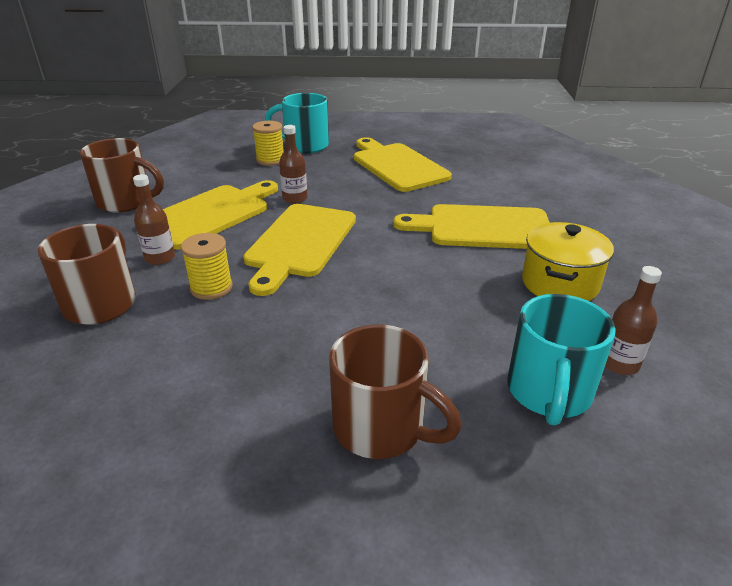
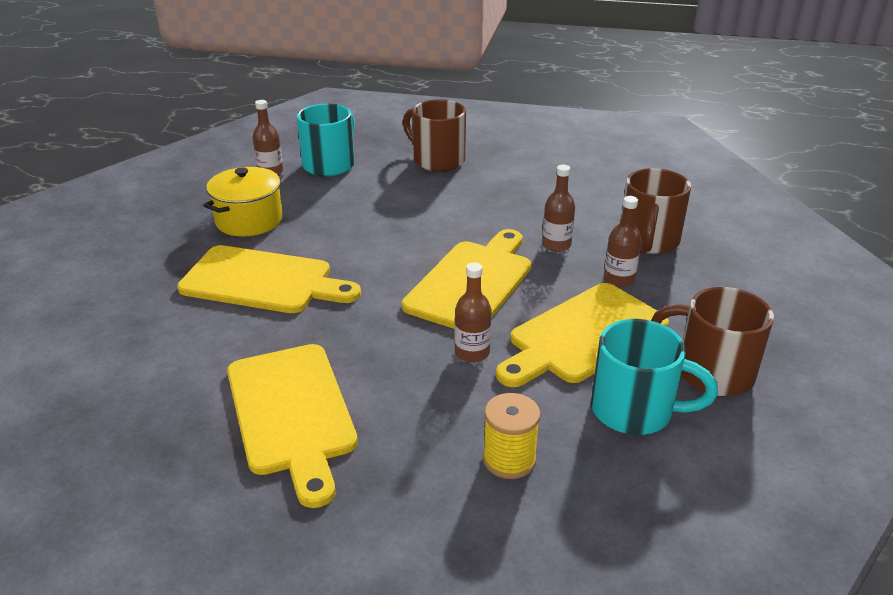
camera: 170 degrees left, 0 degrees up
yellow spool [181,233,233,300] -> brown bottle [542,165,575,252]
turquoise mug [265,93,329,153] -> turquoise mug moved to [591,319,718,435]

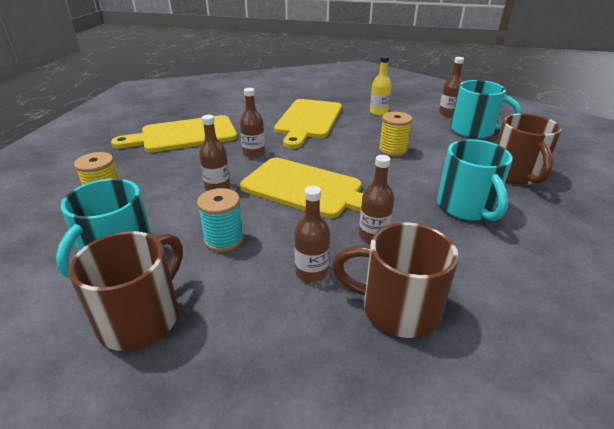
camera: 90 degrees right, 0 degrees up
yellow pot [203,167,283,237] -> yellow bottle [370,56,391,115]
brown mug [403,99,466,172] -> brown mug turned 135 degrees clockwise [496,113,562,185]
yellow cutting board [496,283,669,387] -> turquoise spool [197,188,244,252]
none -> brown bottle [240,88,265,158]
none -> yellow spool [379,112,412,157]
none -> turquoise mug [437,139,513,221]

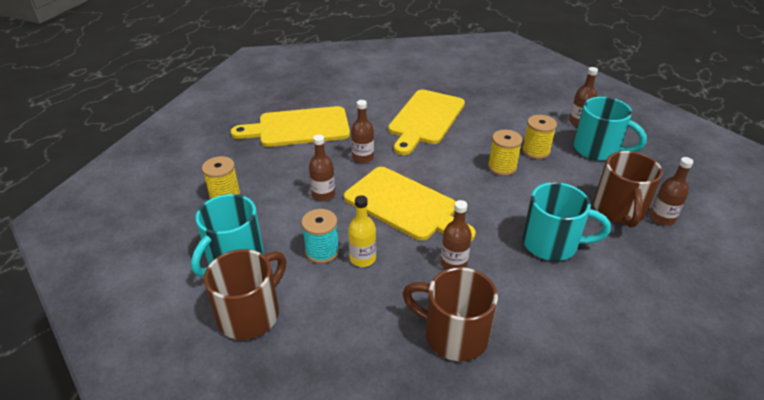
camera: 10 degrees right, 5 degrees up
brown bottle [294,186,330,282] -> brown bottle moved to [650,157,693,226]
yellow bottle [370,56,391,115] -> yellow bottle moved to [348,195,376,267]
turquoise mug [437,139,513,221] -> turquoise mug turned 75 degrees counterclockwise [522,182,611,261]
none -> yellow spool [522,115,557,159]

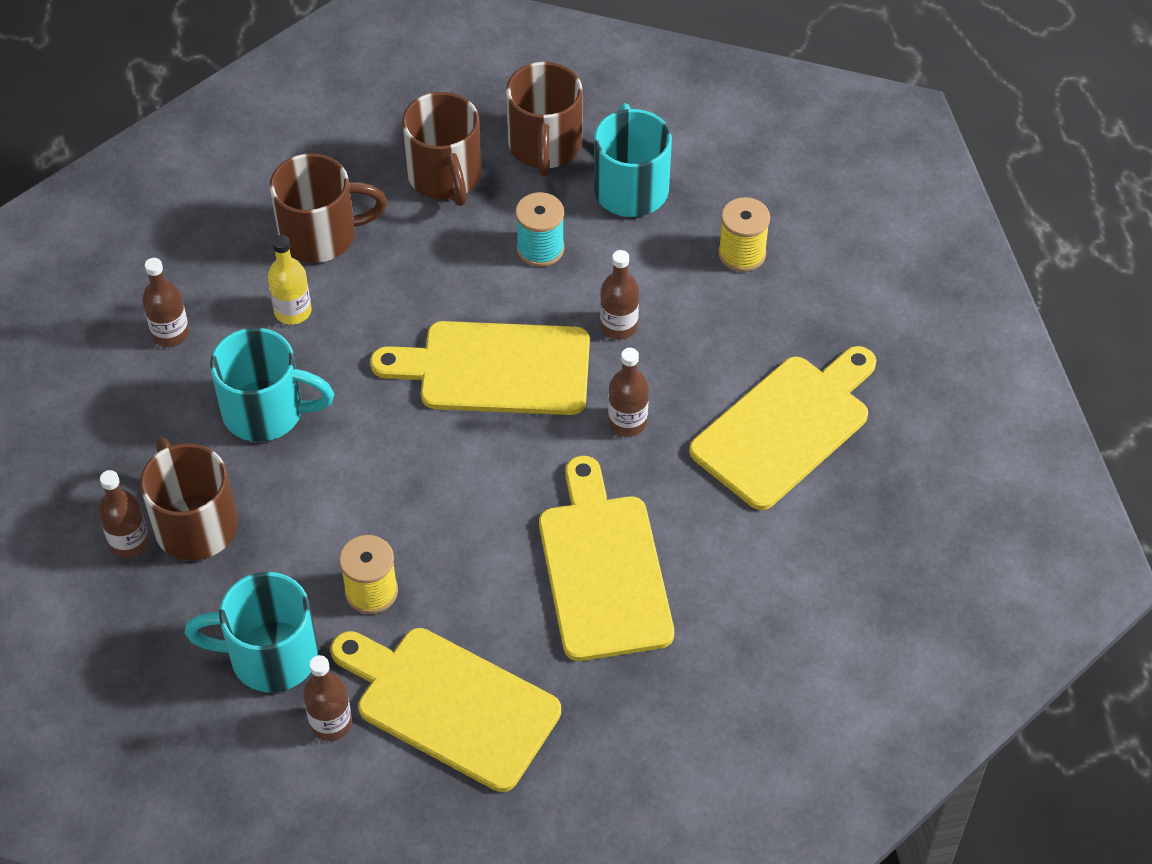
camera: 145 degrees right, 15 degrees up
yellow bottle [348,195,376,267] -> yellow bottle moved to [268,235,312,325]
brown bottle [441,200,472,269] -> brown bottle moved to [142,258,189,347]
yellow spool [488,130,523,176] -> none
turquoise mug [522,182,611,261] -> turquoise mug turned 150 degrees counterclockwise [210,328,334,442]
none -> yellow cutting board [331,628,561,792]
none -> brown mug [402,92,482,206]

